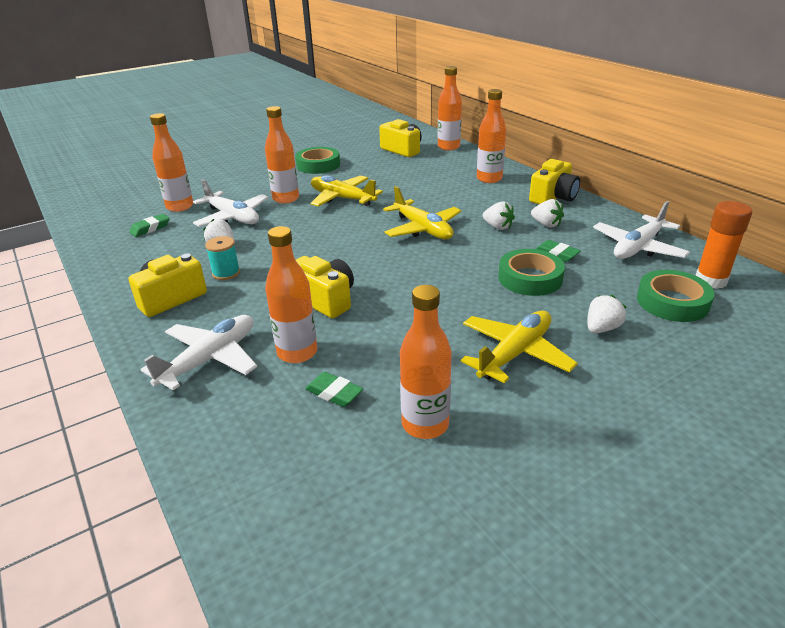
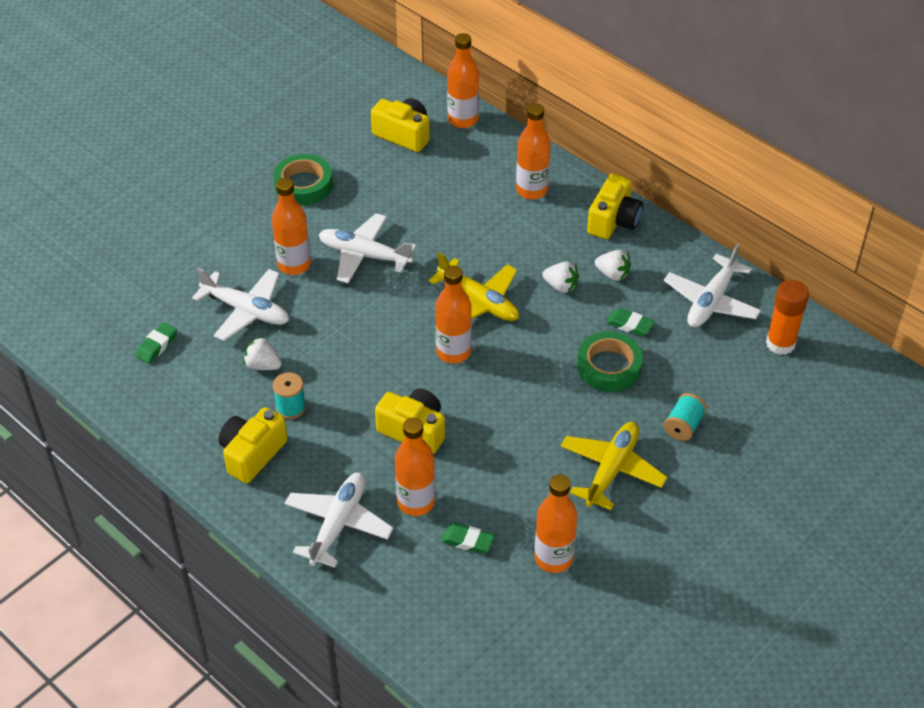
camera: 15 degrees left, 15 degrees up
orange bottle [150,113,193,212] -> orange bottle moved to [435,265,472,363]
yellow plane [310,175,383,207] -> white plane [319,213,416,283]
white strawberry [587,295,626,333] -> turquoise spool [664,393,707,441]
green tape [637,270,715,322] -> none

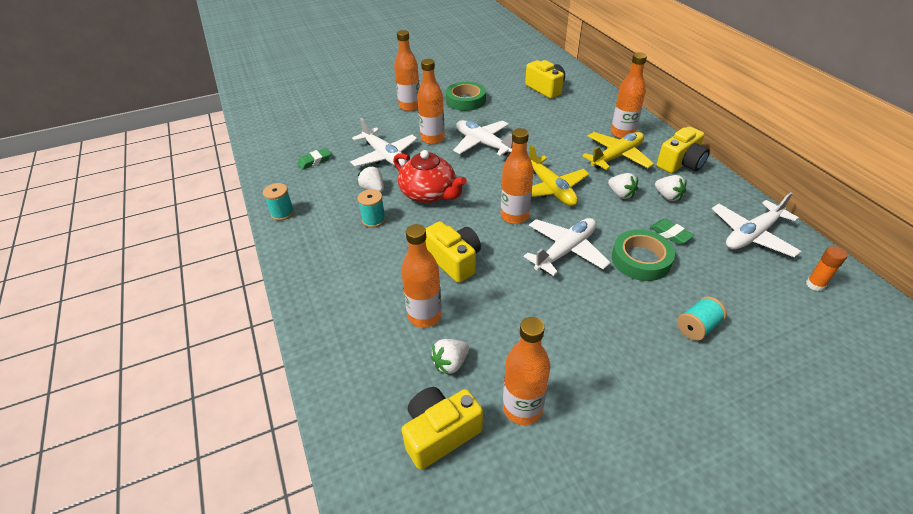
camera: 25 degrees right, 5 degrees down
yellow camera [219,407,287,483] -> yellow camera moved to [402,387,483,470]
white plane [284,473,394,568] -> white plane moved to [524,218,611,276]
green eraser [441,523,495,554] -> white strawberry [430,339,469,375]
orange bottle [447,33,479,128] -> orange bottle moved to [394,30,420,111]
yellow plane [560,422,667,510] -> yellow plane moved to [582,132,654,170]
orange glue stick [766,280,809,355] -> orange glue stick [806,246,847,291], size x0.61
none -> turquoise spool [263,183,294,221]
none -> red teapot [393,150,467,203]

